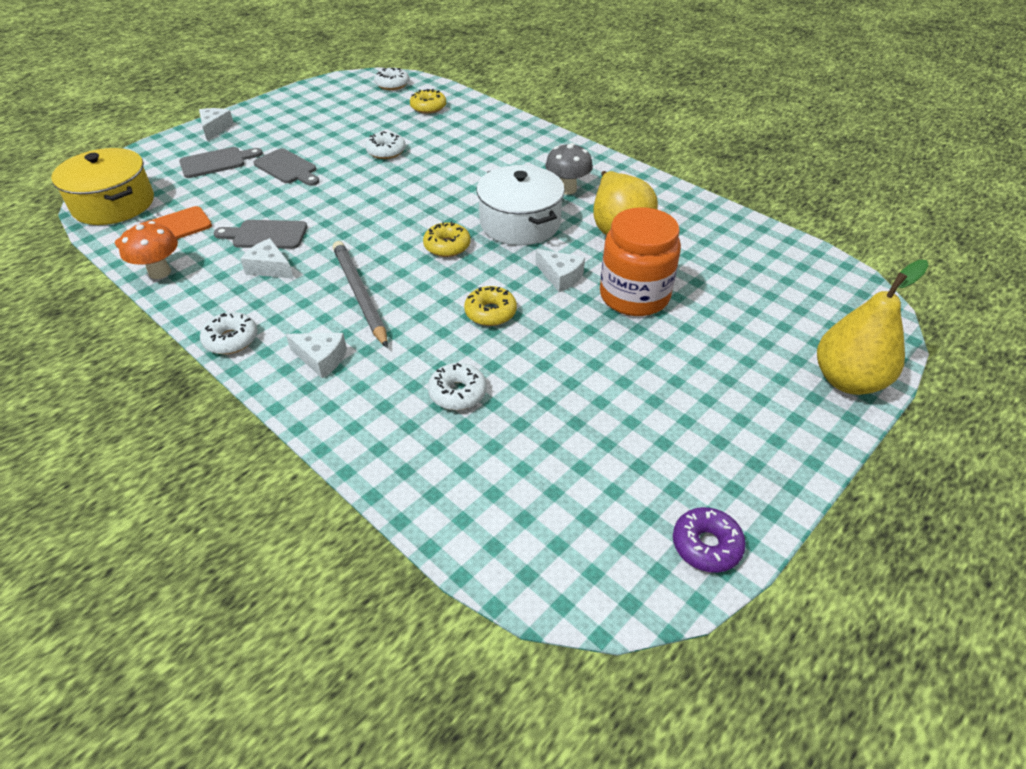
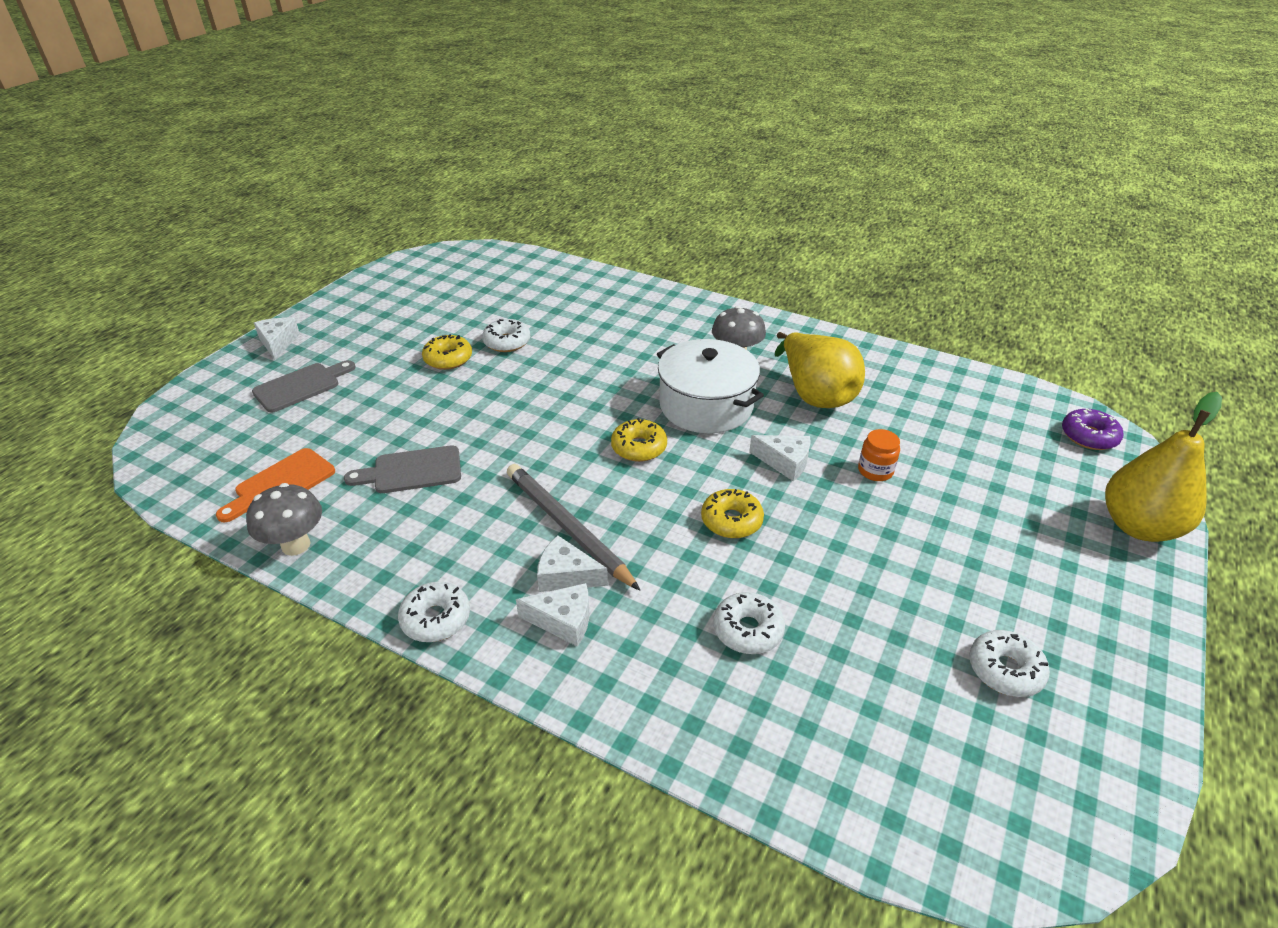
camera: 15 degrees left, 5 degrees down
yellow pot [51,148,154,225] -> none
orange mushroom [118,221,178,279] -> grey mushroom [246,483,322,556]
white cheese [240,238,294,279] -> white cheese moved to [537,535,608,592]
grey cutting board [253,148,320,186] -> none
white donut [374,68,409,90] -> white donut moved to [969,630,1050,697]
yellow donut [410,89,446,114] -> yellow donut moved to [422,334,472,370]
orange jar [600,207,681,316] -> orange jar [858,429,900,481], size x0.44
purple donut [673,507,746,573] -> purple donut moved to [1062,408,1123,450]

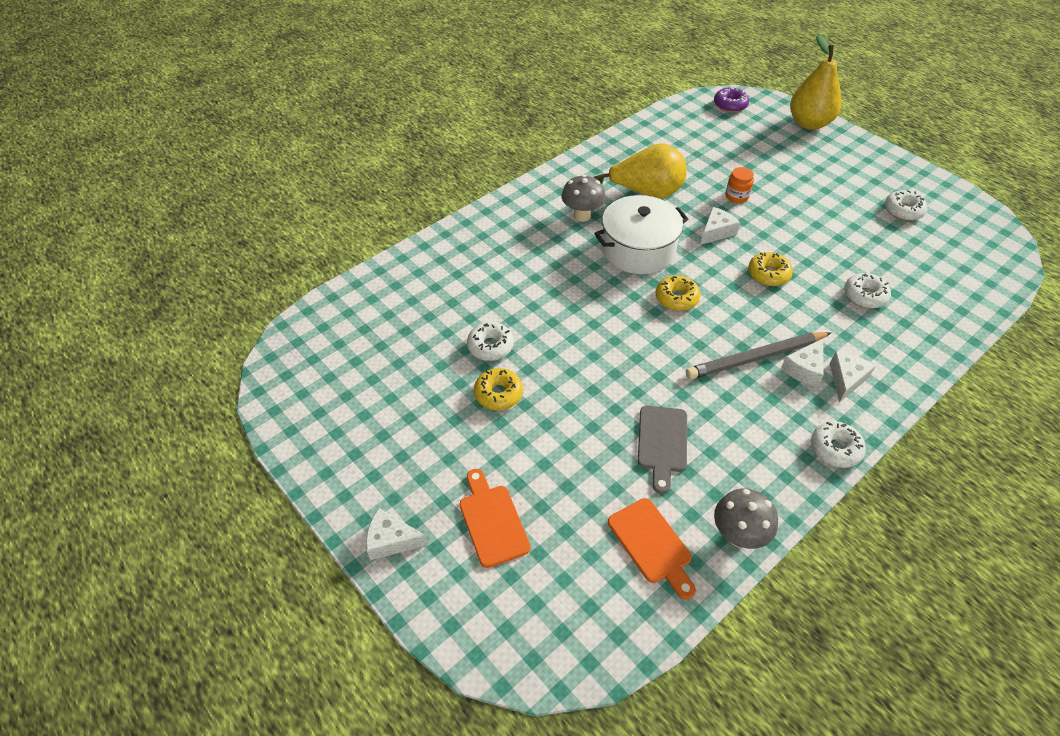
camera: 70 degrees left, 10 degrees up
grey cutting board [252,360,356,413] -> orange cutting board [460,469,531,568]

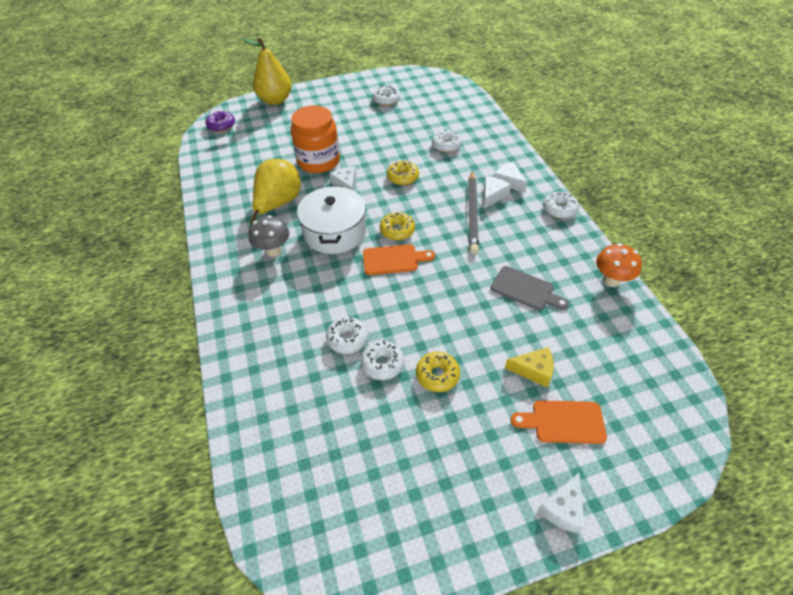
camera: 65 degrees left, 0 degrees up
orange cutting board [608,498,696,600] -> orange cutting board moved to [363,244,435,275]
grey mushroom [714,488,778,549] -> orange mushroom [596,243,642,287]
orange jar [725,167,754,203] -> orange jar [291,106,340,173], size x2.27
white cheese [781,339,824,387] -> white cheese turned 120 degrees counterclockwise [484,176,511,208]
none -> white donut [326,317,368,354]
none -> yellow cheese [505,347,554,387]

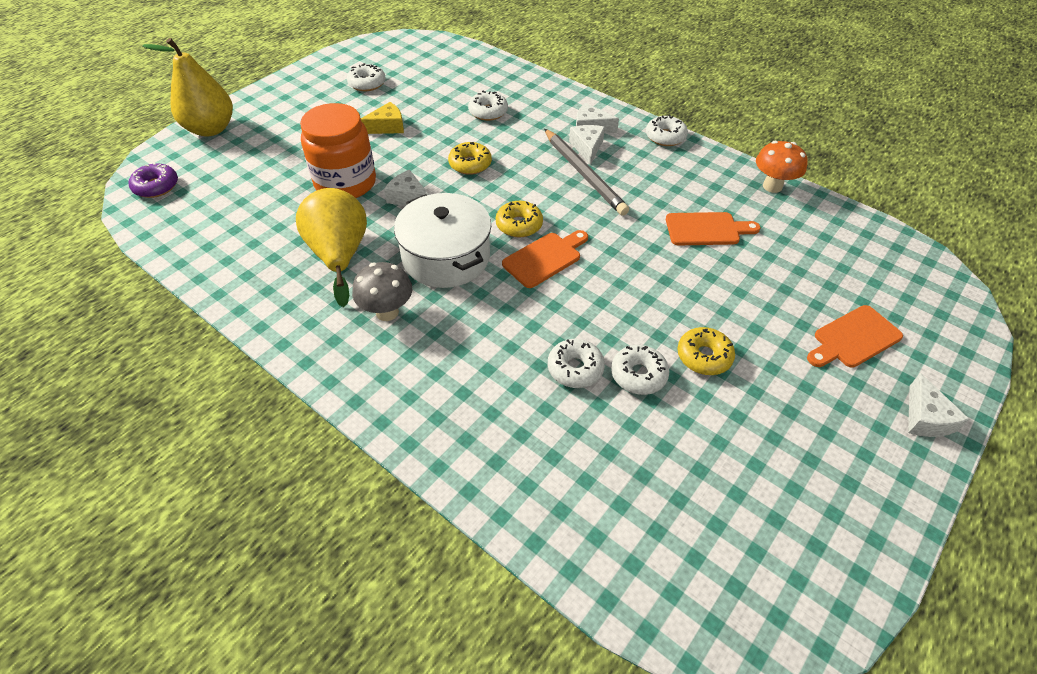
camera: 35 degrees left, 0 degrees up
grey cutting board [491,266,569,310] -> orange cutting board [666,212,761,245]
yellow cheese [505,347,554,387] -> yellow cheese moved to [361,102,404,134]

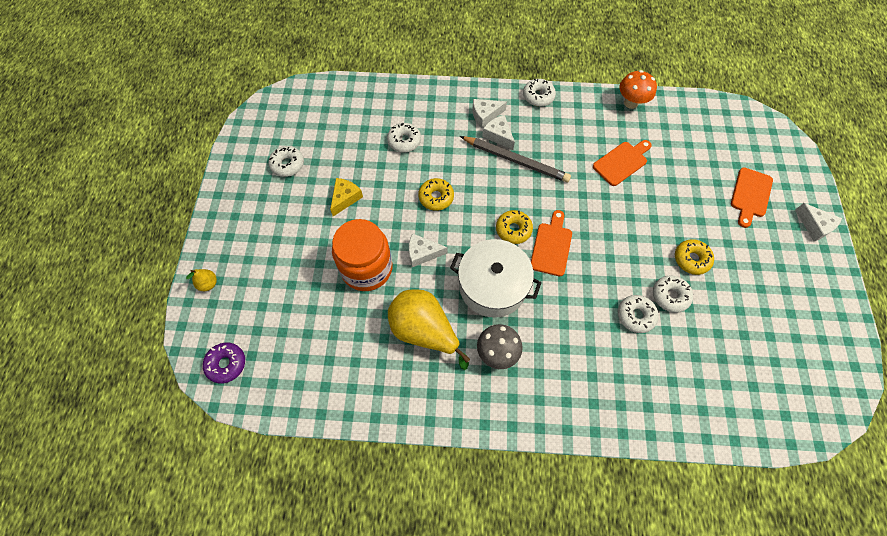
camera: 35 degrees left, 15 degrees up
yellow pear [142,38,233,137] -> yellow pear [186,269,217,291], size x0.43

